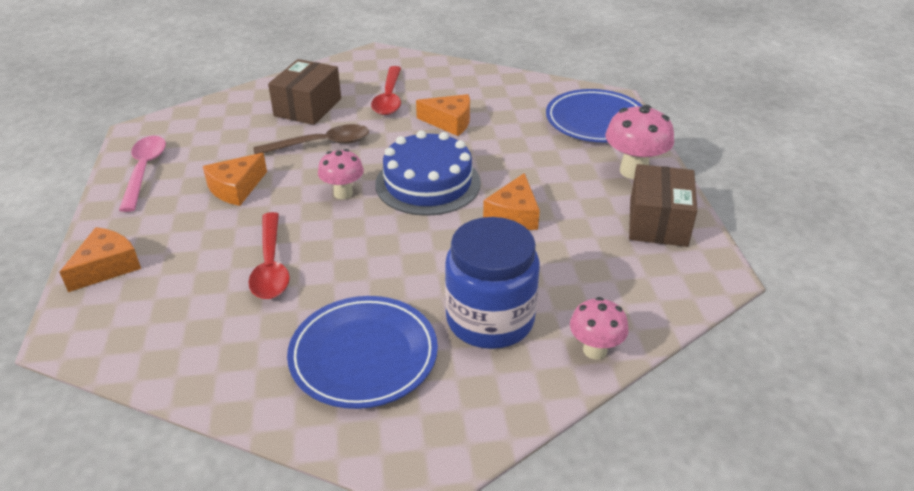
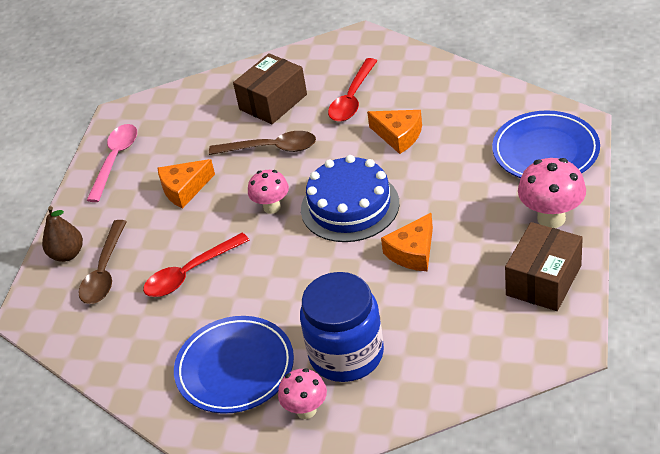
camera: 25 degrees right, 5 degrees up
orange cheese [60,227,141,292] -> brown pear [42,206,83,262]
red spoon [248,212,290,299] -> red spoon turned 45 degrees clockwise [143,233,250,297]
pink mushroom [570,297,629,359] -> pink mushroom moved to [278,368,327,419]
none -> brown spoon [78,220,127,304]

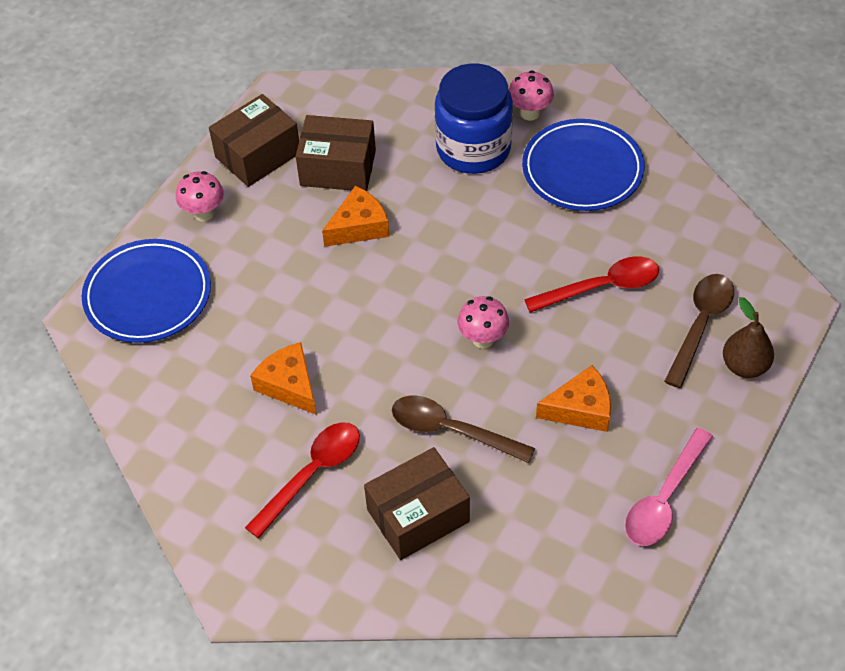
camera: 165 degrees left, 10 degrees up
blue cake [301,155,399,242] -> none
pink mushroom [518,158,586,228] -> pink mushroom [176,171,224,222], size x0.66
none -> brown box [296,115,376,191]

